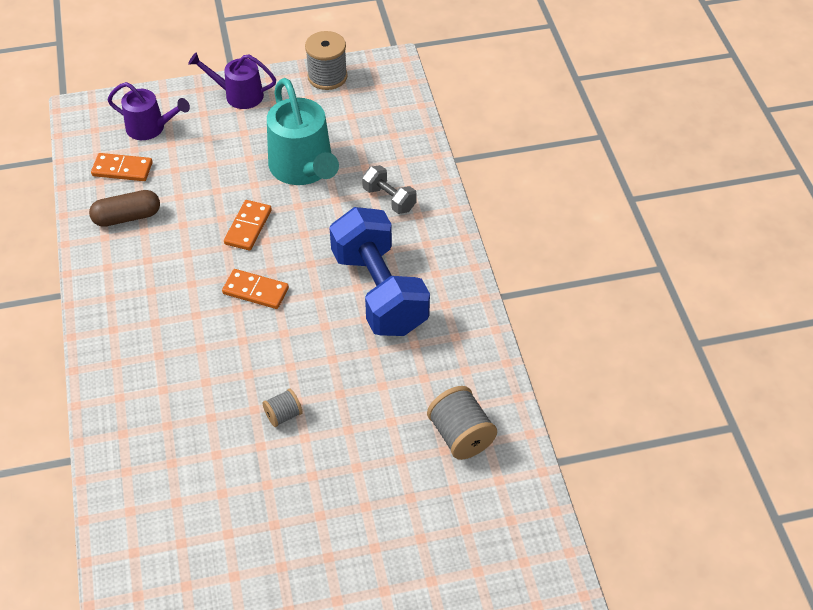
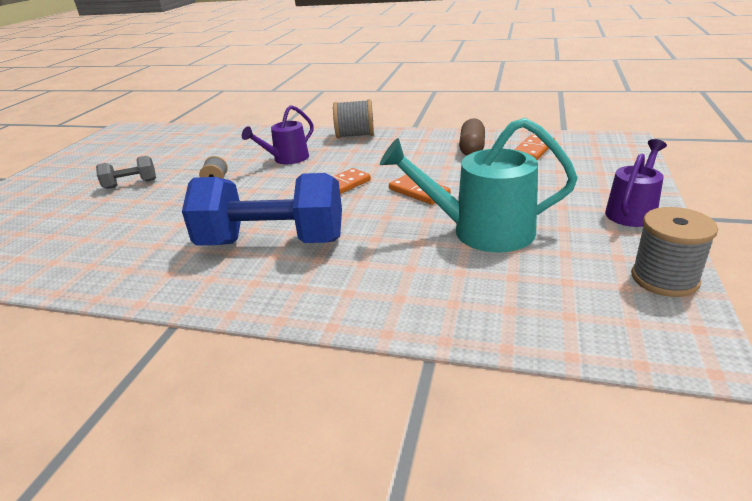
camera: 120 degrees right, 20 degrees down
purple watering can [107,82,190,140] -> purple watering can moved to [242,105,314,164]
grey dumbbell [362,165,417,214] -> grey dumbbell moved to [96,156,156,189]
grey spool [427,386,497,460] -> grey spool moved to [333,99,374,138]

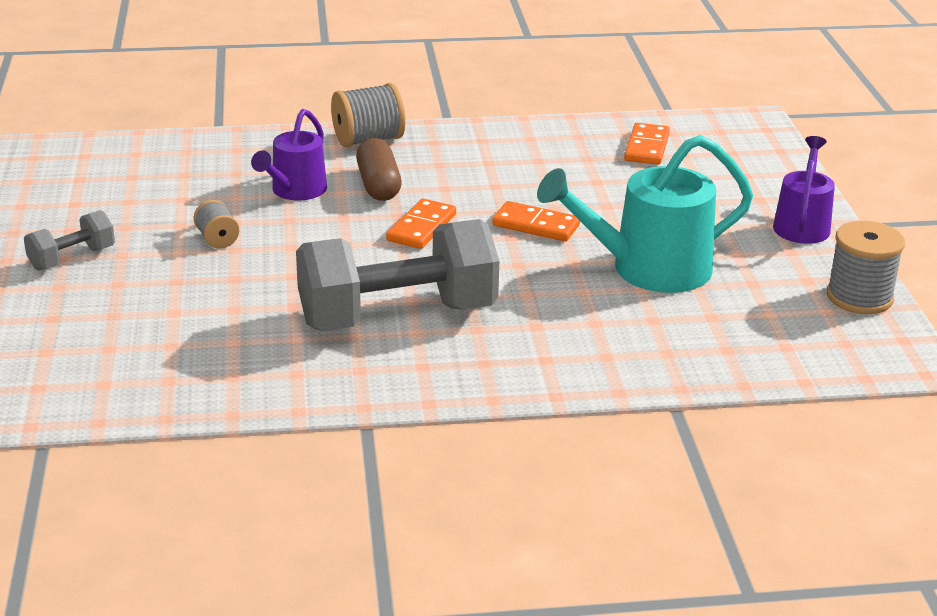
camera: 25 degrees left, 0 degrees up
blue dumbbell [182,173,342,246] -> grey dumbbell [296,219,499,331]
brown capsule [459,118,485,156] -> brown capsule moved to [356,138,402,201]

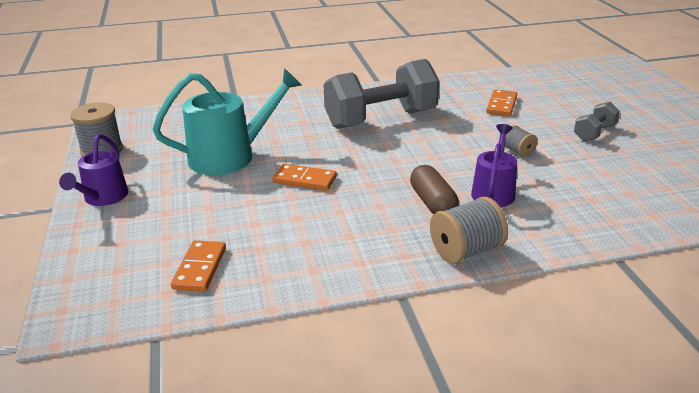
camera: 175 degrees right, 0 degrees up
orange domino [386,198,456,249] -> orange domino moved to [486,89,517,116]

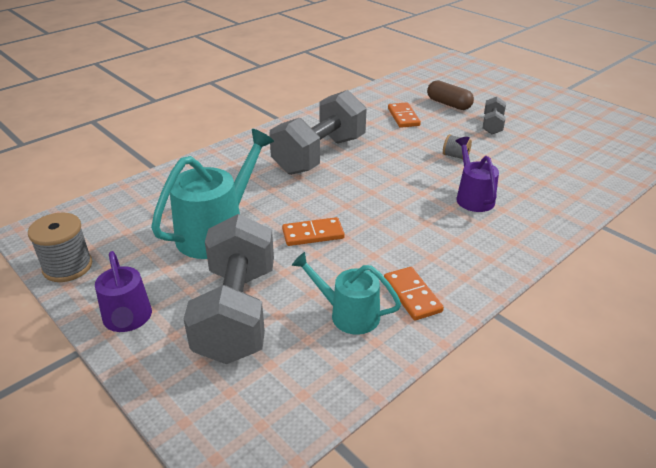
camera: 30 degrees left, 5 degrees up
orange domino [171,240,226,292] -> orange domino moved to [384,267,444,321]
brown capsule [410,165,459,214] -> brown capsule moved to [427,80,474,110]
grey spool [430,197,508,264] -> none
none -> grey dumbbell [184,214,274,364]
none -> turquoise watering can [292,252,401,335]

